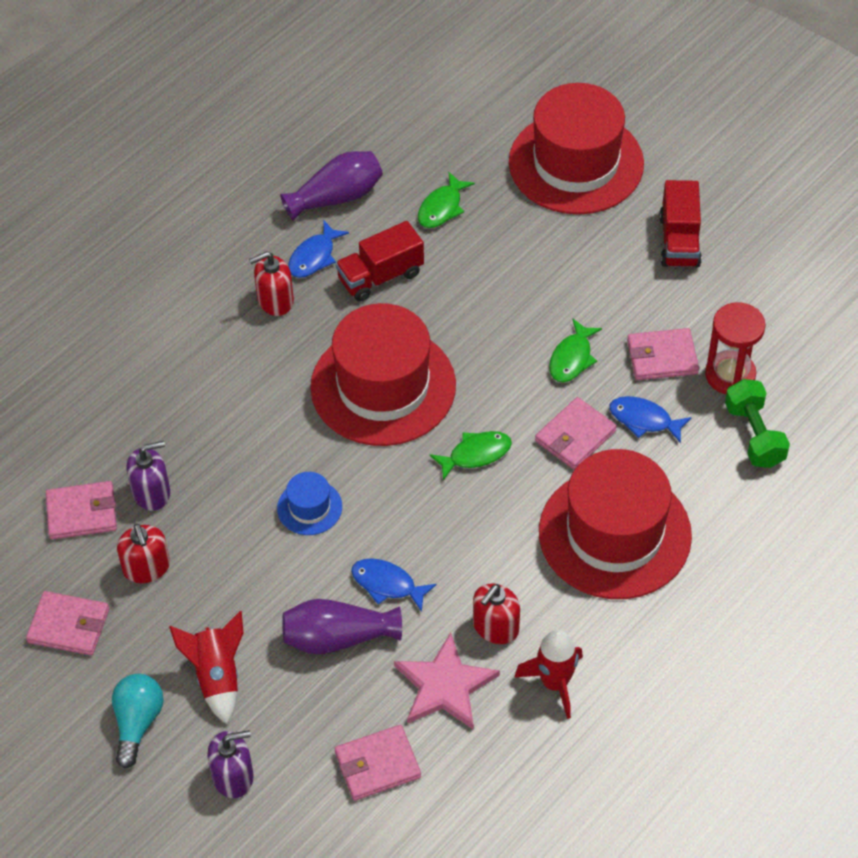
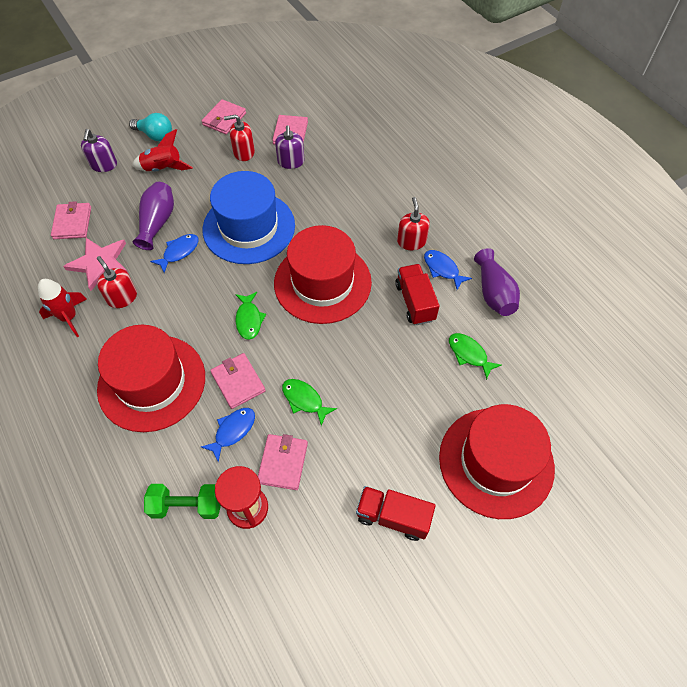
camera: 105 degrees right, 5 degrees up
blue hat [277,472,342,535] -> blue hat [202,171,295,264], size x2.31

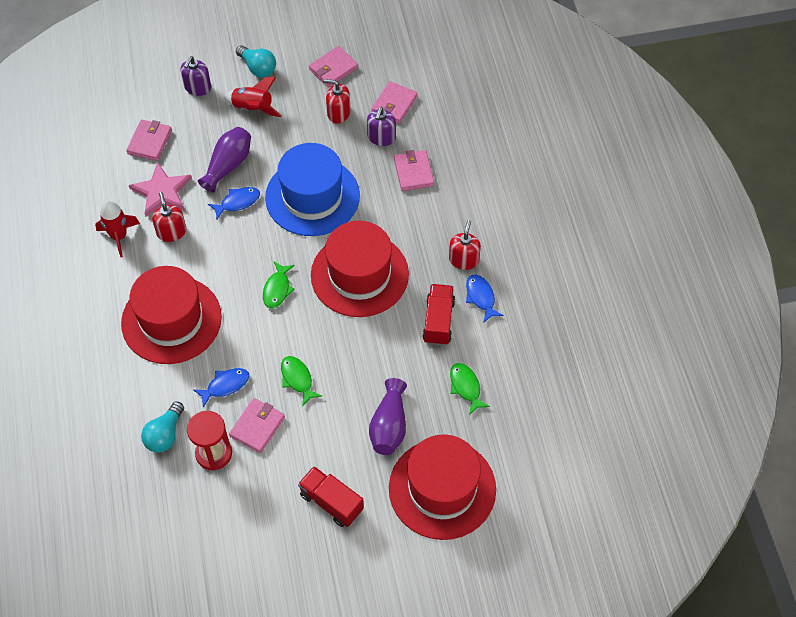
camera: 20 degrees right, 0 degrees up
green dumbbell [144,484,221,519] -> turquoise light bulb [141,401,184,453]
pink wallet [210,353,266,409] -> pink wallet moved to [394,150,434,191]
purple vase [474,248,520,316] -> purple vase moved to [369,378,407,455]

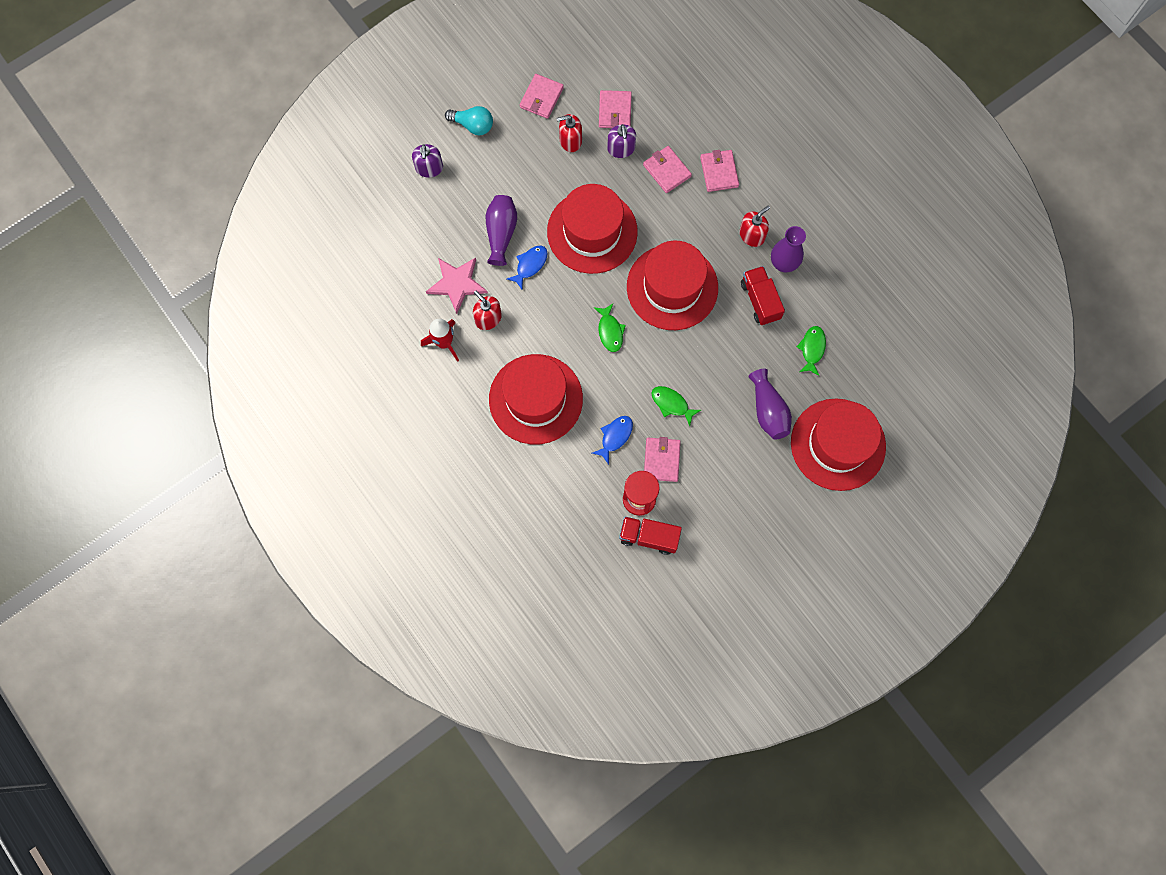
camera: 25 degrees left, 15 degrees up
pink wallet [126,120,172,161] -> pink wallet moved to [700,150,739,192]
turquoise light bulb [141,401,184,453] -> none
red rocket [224,77,282,117] -> none
blue hat [265,143,360,236] -> red hat [547,184,638,274]
red truck [298,466,364,527] -> red truck moved to [619,517,682,555]
red soap dispenser [449,220,481,270] -> red soap dispenser turned 60 degrees clockwise [739,206,770,247]
green fish [450,363,490,415] -> green fish turned 60 degrees clockwise [797,326,826,376]
blue fish [466,274,504,323] -> purple vase [771,226,806,272]

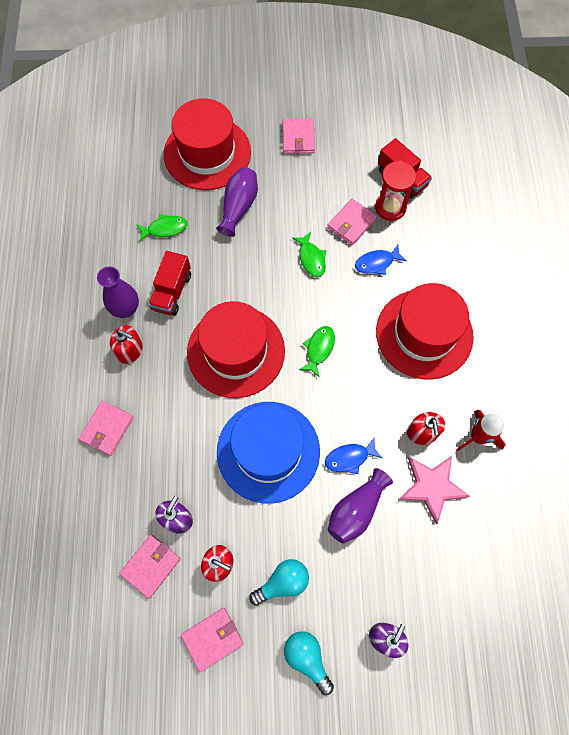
camera: 145 degrees left, 5 degrees down
red hat [547,184,638,274] -> blue hat [217,402,320,503]
pink wallet [643,146,692,193] -> pink wallet moved to [283,118,315,154]
red soap dispenser [739,206,770,247] -> red soap dispenser turned 150 degrees counterclockwise [110,325,143,364]
green fish [797,326,826,376] -> green fish turned 150 degrees counterclockwise [136,214,188,242]
none -> turquoise light bulb [249,559,309,606]

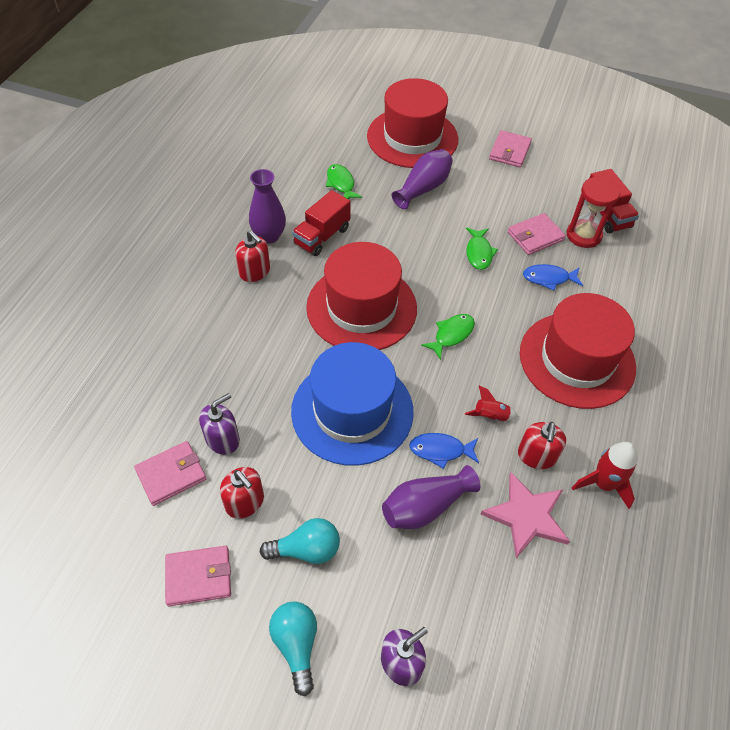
camera: 20 degrees right, 15 degrees down
pink wallet [79,401,134,456] -> none
green fish [136,214,188,242] -> green fish turned 120 degrees counterclockwise [326,164,362,199]
none -> red rocket [465,385,518,421]

